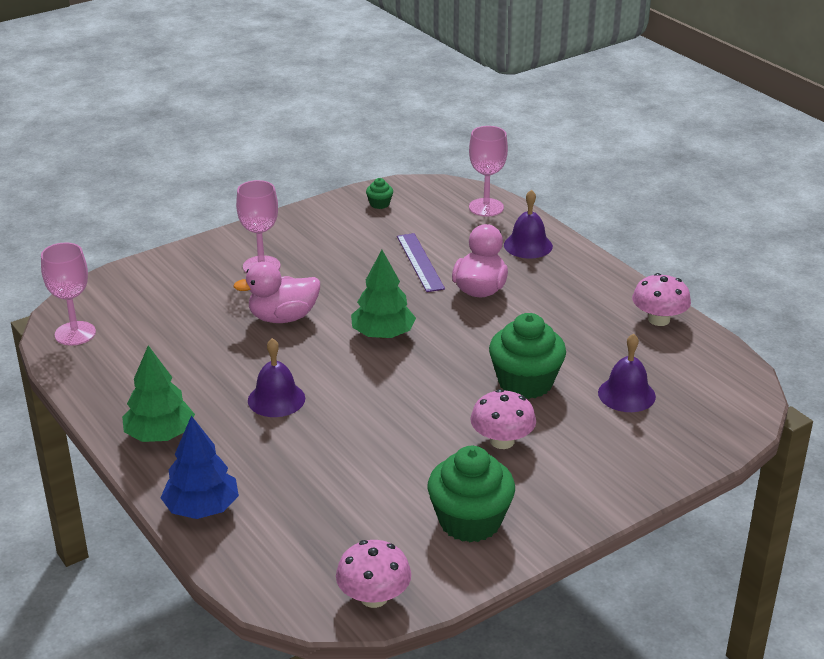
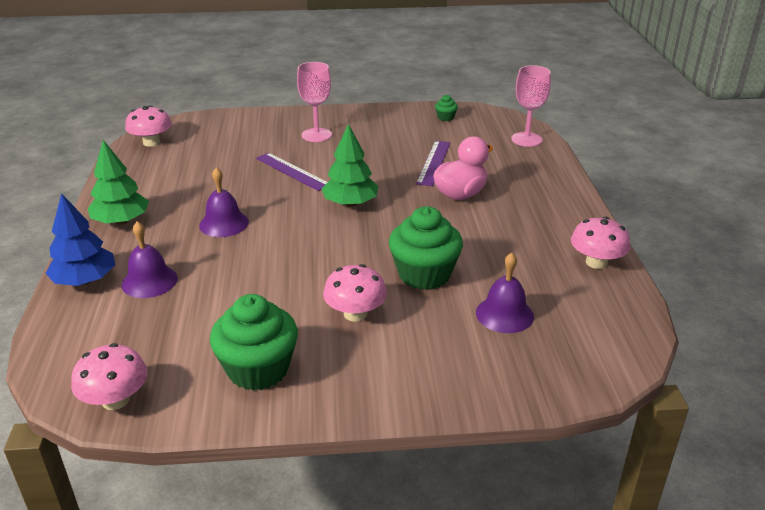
camera: 30 degrees right, 0 degrees up
pink goblet [41,242,96,345] -> pink mushroom [125,105,172,147]
pink duck [233,262,320,323] -> purple ruler [256,153,327,191]
purple bell [504,190,553,259] -> purple bell moved to [122,221,178,298]

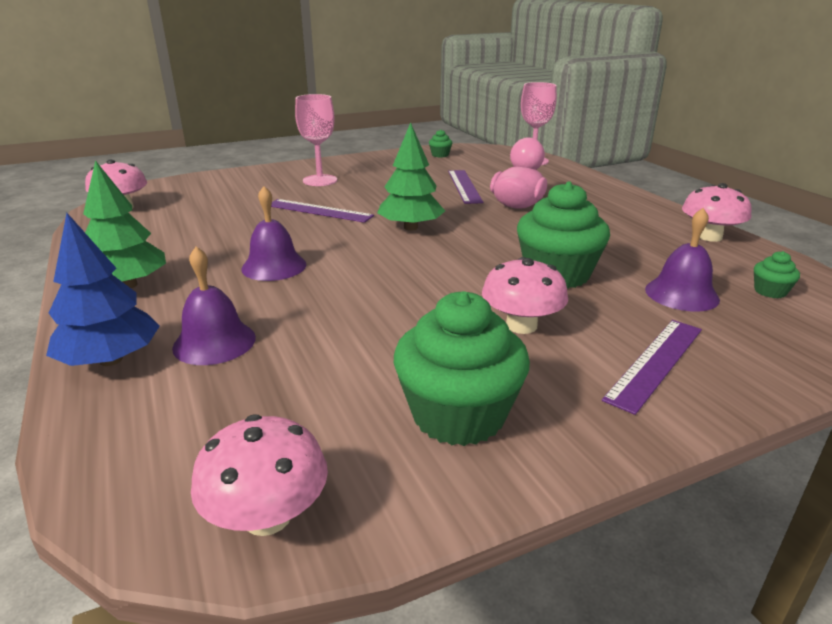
camera: 20 degrees left, 5 degrees down
none -> purple ruler [602,320,702,415]
none -> green cupcake [754,251,800,298]

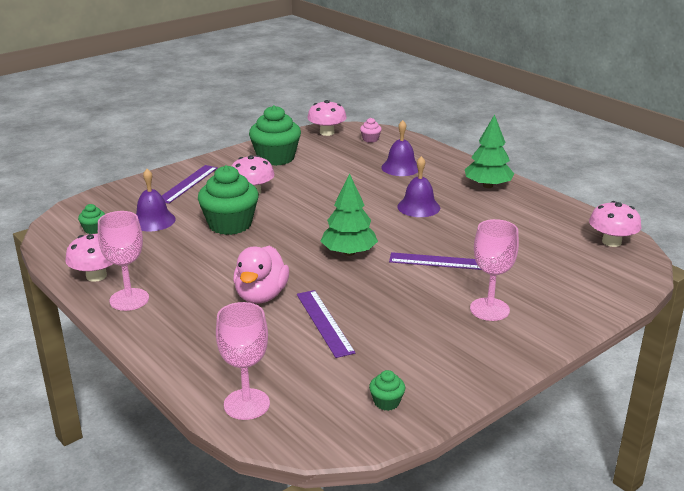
camera: 165 degrees right, 0 degrees up
blue tree [46,213,160,366] -> none
none -> pink goblet [98,211,149,311]
none -> pink cupcake [360,118,382,143]

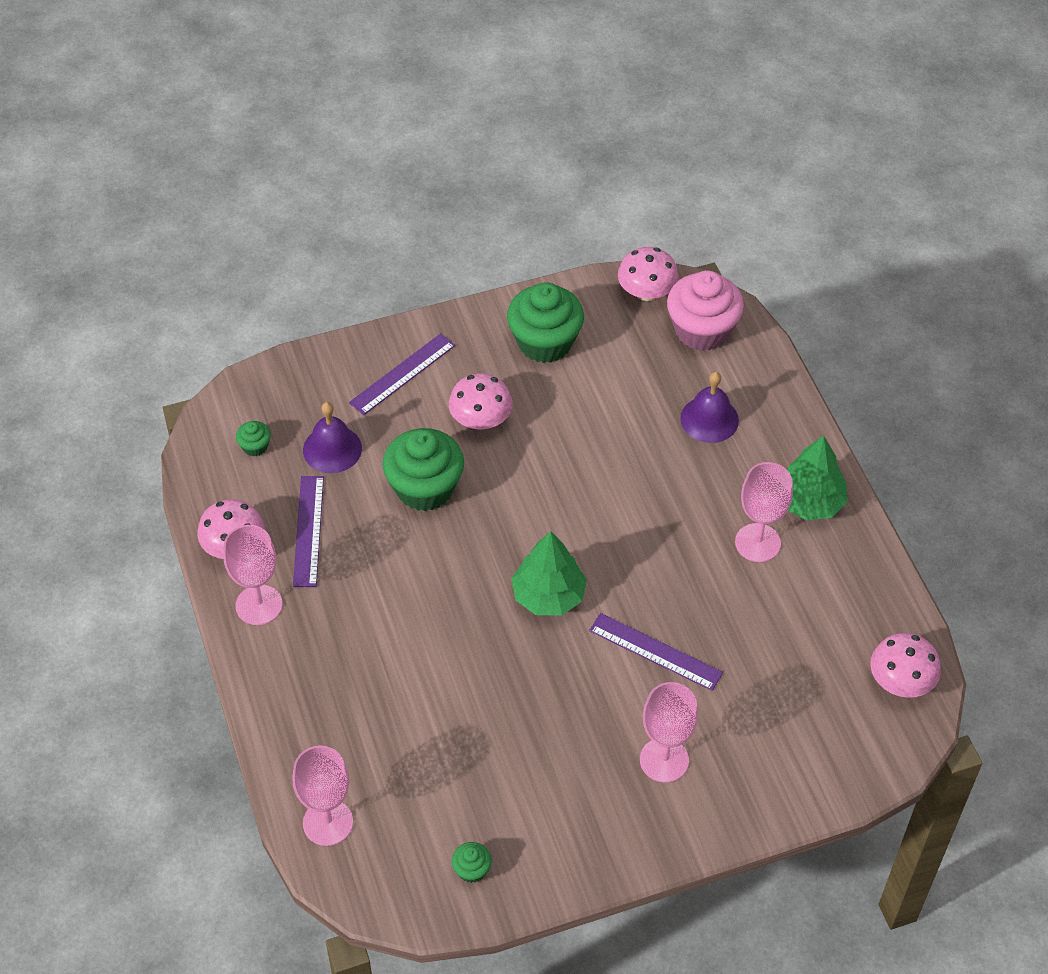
camera: 20 degrees right, 25 degrees up
pink duck [233,246,289,304] -> none
purple ruler [297,290,356,358] -> purple ruler moved to [293,476,324,587]
pink cupcake [360,118,382,143] -> pink cupcake [667,270,744,351], size x2.29
purple bell [397,156,440,217] -> none
none -> pink goblet [735,462,793,562]

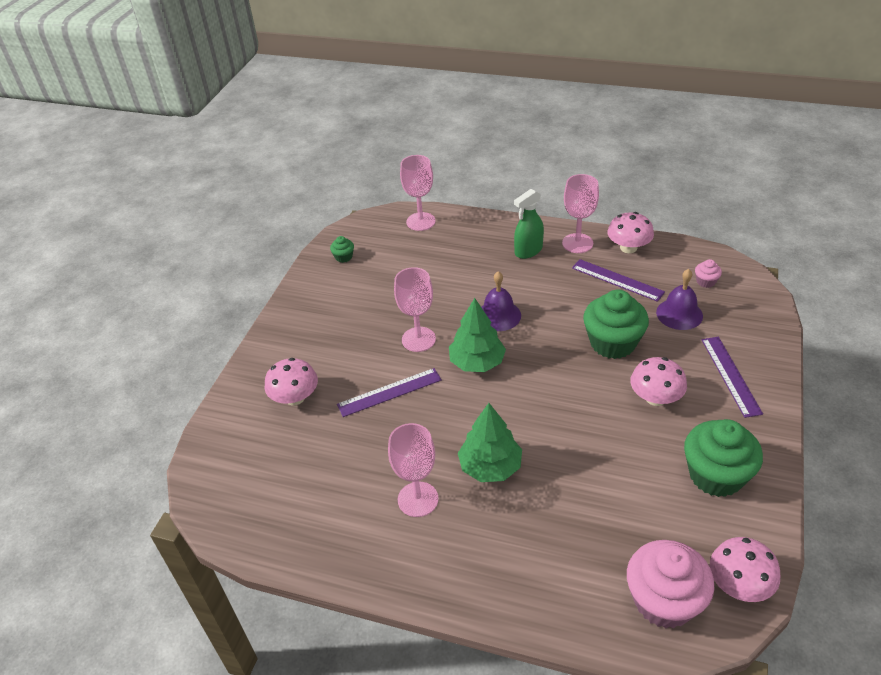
camera: 130 degrees right, 10 degrees down
green cupcake [236,421,271,457] -> pink cupcake [695,259,722,288]
pink goblet [640,682,698,783] -> pink goblet moved to [394,267,436,352]
purple bell [680,372,739,443] -> purple bell moved to [481,271,521,331]
green tree [786,435,847,520] -> green tree moved to [458,403,522,482]
pink mushroom [870,633,941,698] -> pink mushroom moved to [264,358,318,406]
none -> green spray bottle [514,189,544,259]

